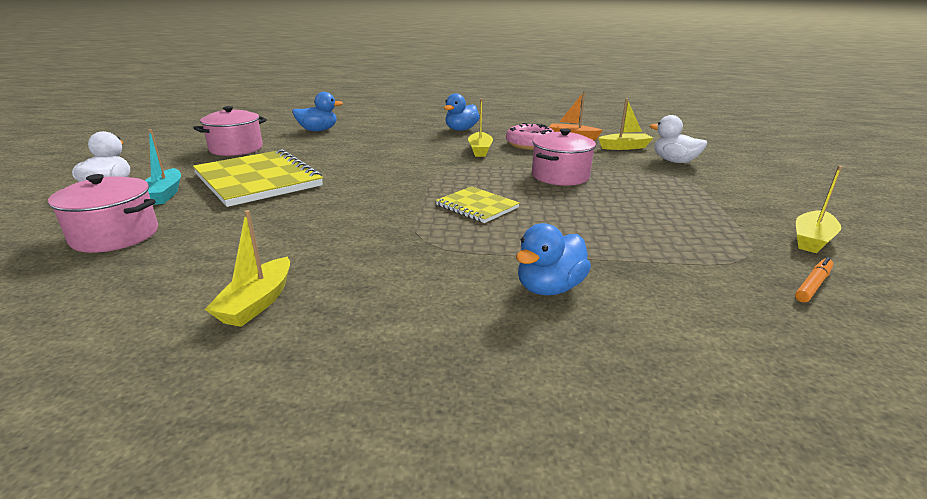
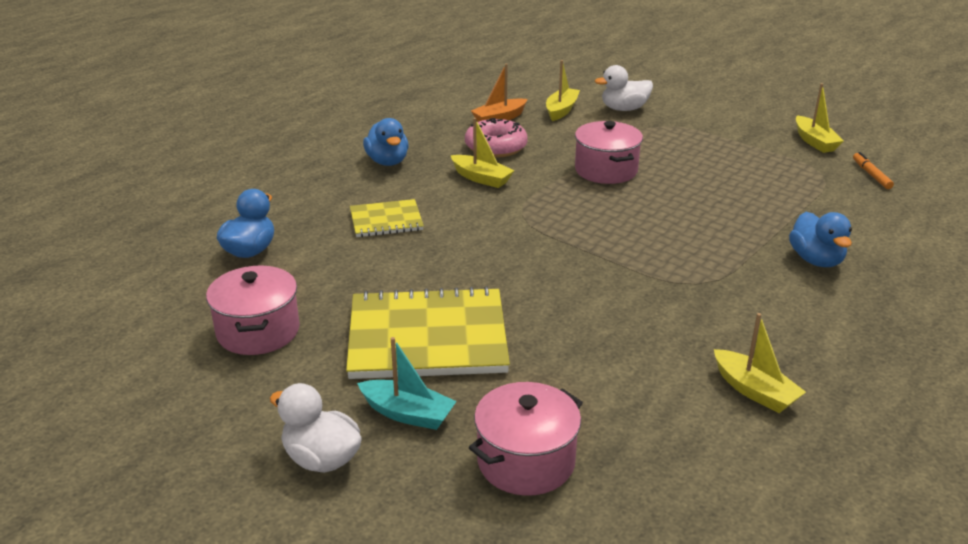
camera: 55 degrees left, 5 degrees up
yellow notebook [436,186,520,223] -> yellow notebook moved to [350,199,424,237]

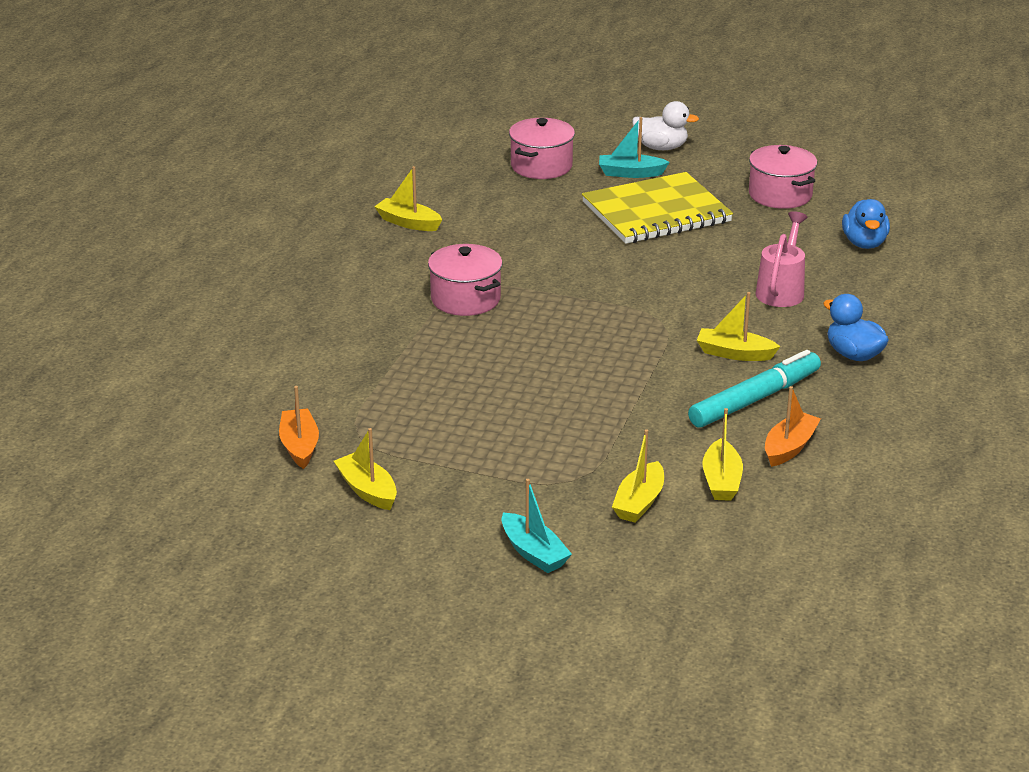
camera: 160 degrees right, 0 degrees up
yellow notebook [350,199,424,237] -> pink watering can [755,211,807,307]
pink donut [465,118,528,158] -> turquoise marker [688,350,821,428]
pink pot [575,121,643,184] -> pink pot moved to [428,244,503,316]
white duck [595,65,653,111] -> yellow boat [612,429,664,523]
blue duck [789,212,852,267] -> none
orange marker [853,152,894,189] -> orange boat [279,386,319,469]
none -> turquoise boat [502,479,572,573]

